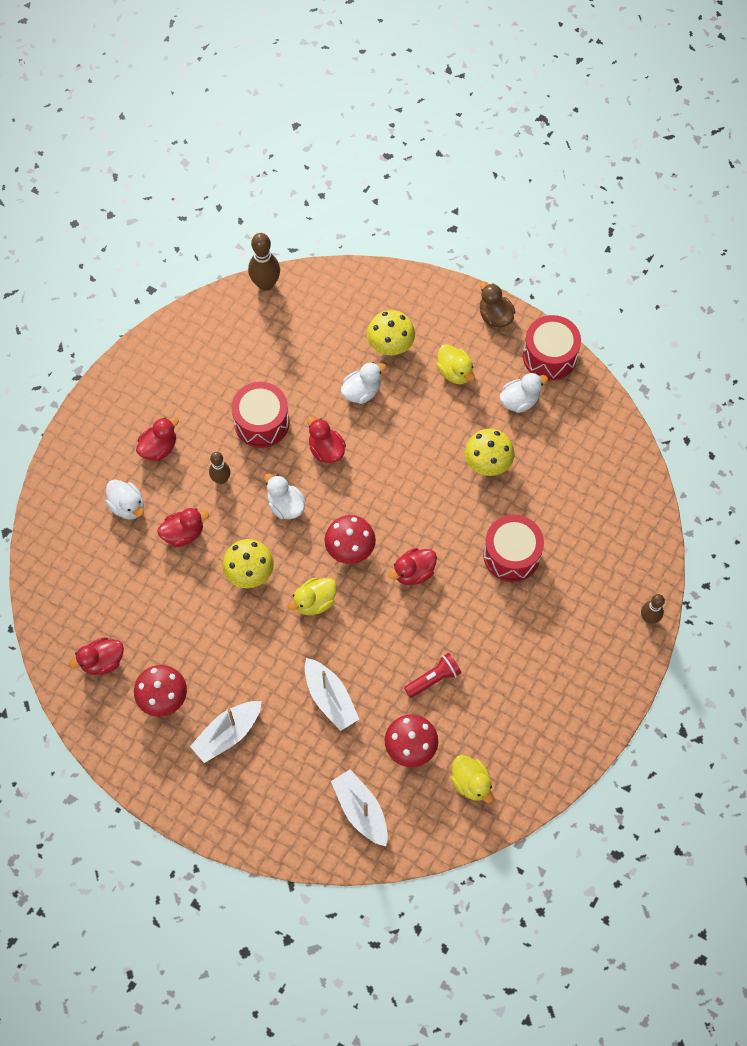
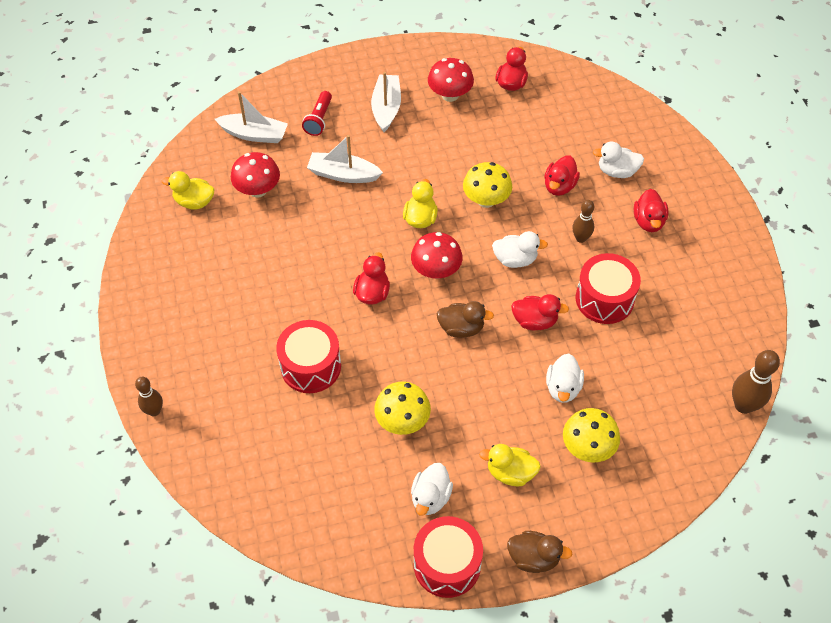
camera: 135 degrees right, 10 degrees down
red flashlight [404,653,462,698] -> red flashlight moved to [302,91,332,136]
none -> brown duck [436,301,494,338]

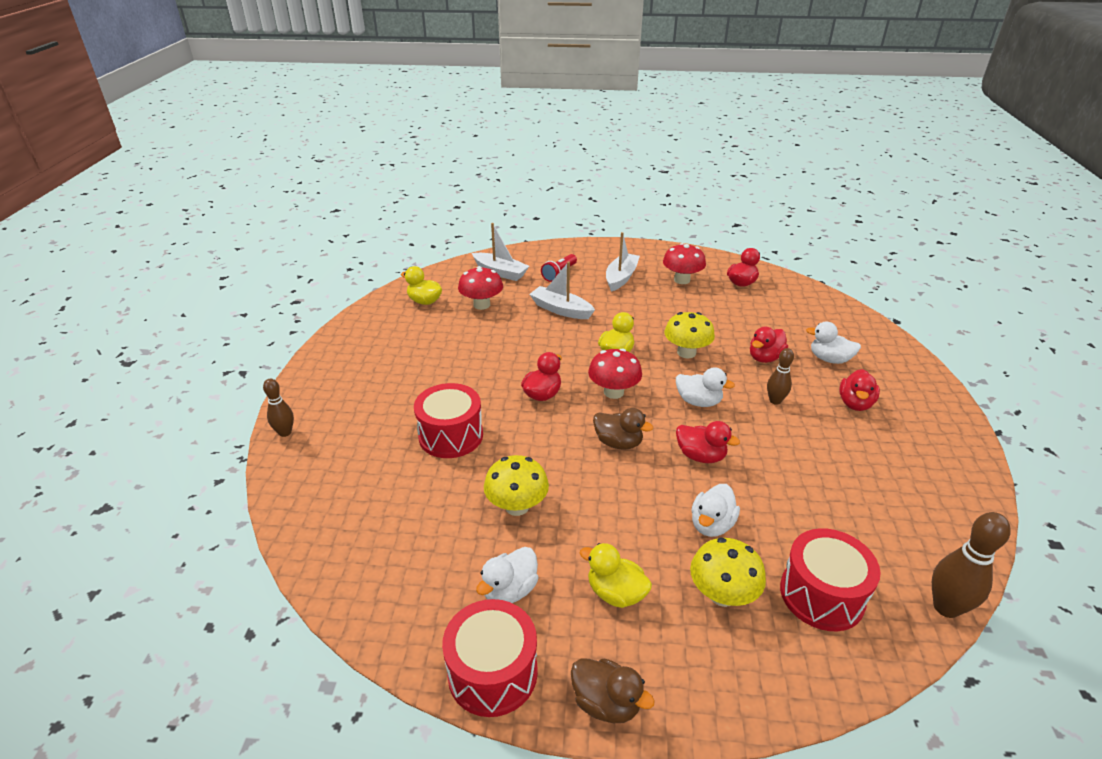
camera: 20 degrees right, 20 degrees down
red drum [576,253,641,324] -> red drum moved to [780,528,880,631]

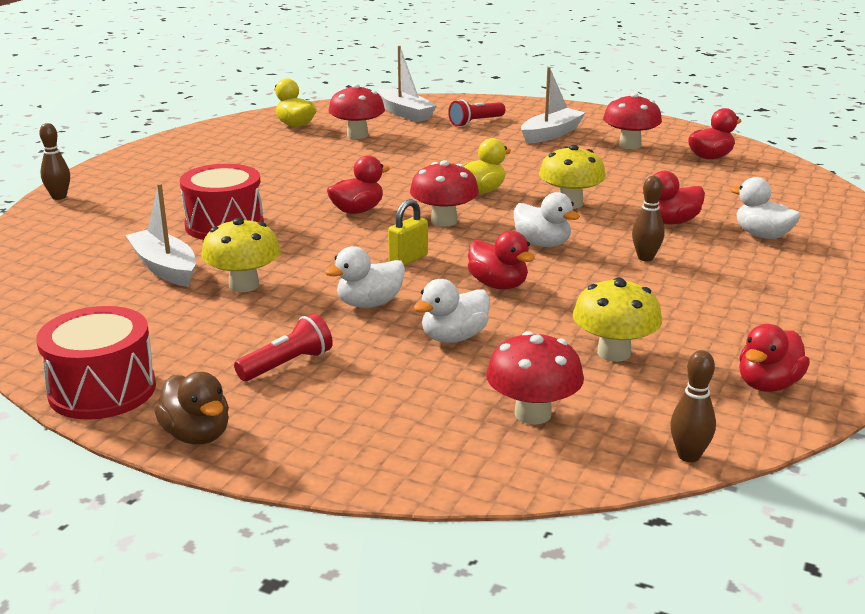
camera: 20 degrees right, 10 degrees down
white duck [476,547,538,603] -> white duck moved to [325,246,405,308]
white boat [529,261,595,319] -> white boat moved to [125,183,196,287]
yellow duck [580,543,652,608] -> red flashlight [234,313,333,381]
brown duck [593,408,653,450] -> yellow padlock [388,199,428,266]
yellow mushroom [690,538,766,607] -> yellow mushroom moved to [573,277,662,362]
red drum [780,528,880,631] -> red mushroom [486,331,584,425]
red duck [839,369,880,411] -> red duck moved to [739,324,810,392]
brown bowling pin [932,512,1011,618] -> brown bowling pin [670,350,716,462], size x0.64

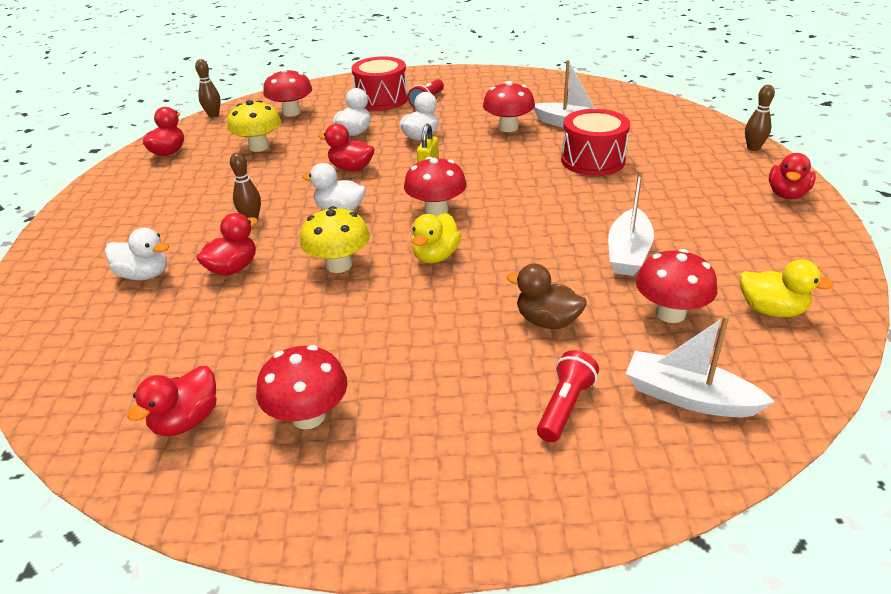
camera: 155 degrees right, 10 degrees up
red drum [36,306,156,420] -> red drum moved to [351,56,408,111]
brown duck [154,372,229,444] -> brown duck moved to [507,263,587,329]
yellow mushroom [201,218,281,292] -> red mushroom [483,81,535,132]
red duck [327,155,390,214] -> red duck moved to [769,153,816,199]
white boat [521,67,585,144] -> white boat moved to [608,170,654,276]

